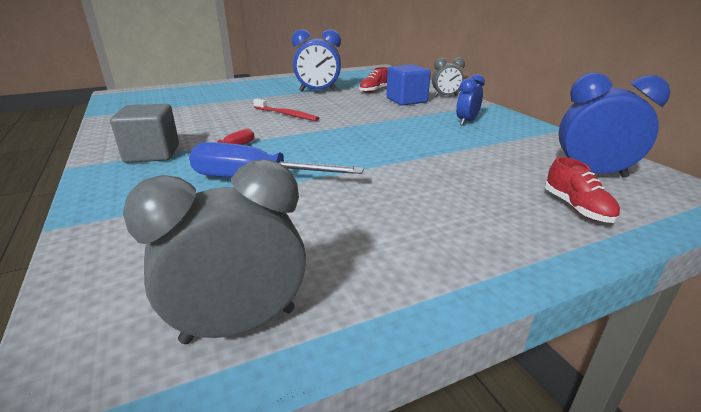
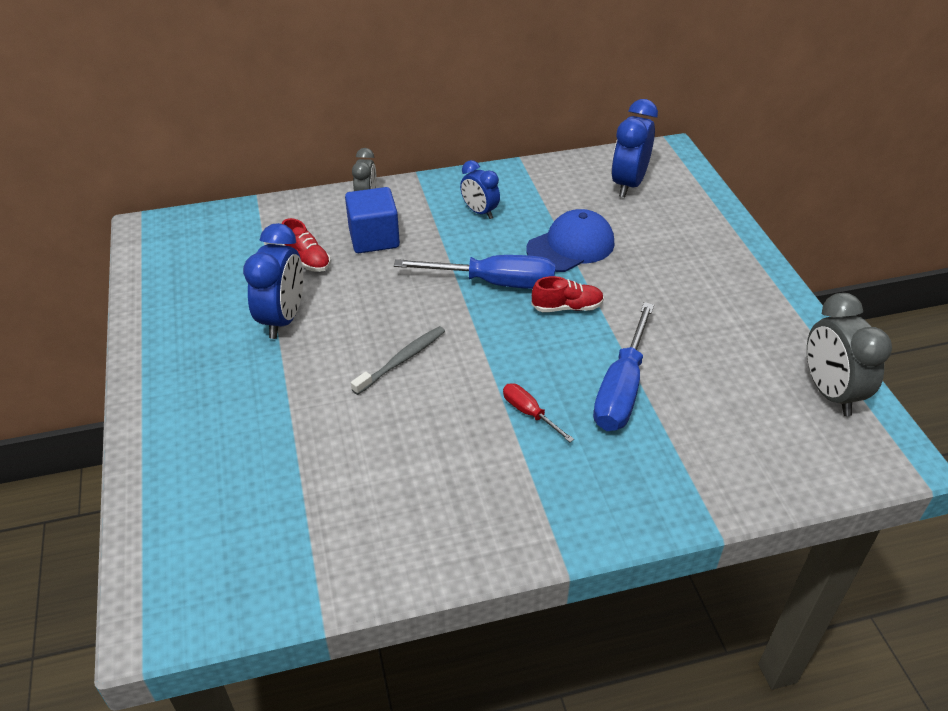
camera: 80 degrees left, 15 degrees up
grey cube [110,104,179,163] -> none
red toothbrush [253,99,319,121] -> grey toothbrush [351,326,445,395]
red shoe [545,157,620,223] -> red shoe moved to [531,276,604,312]
none -> blue screwdriver [394,255,555,289]
none -> blue cap [526,209,614,272]

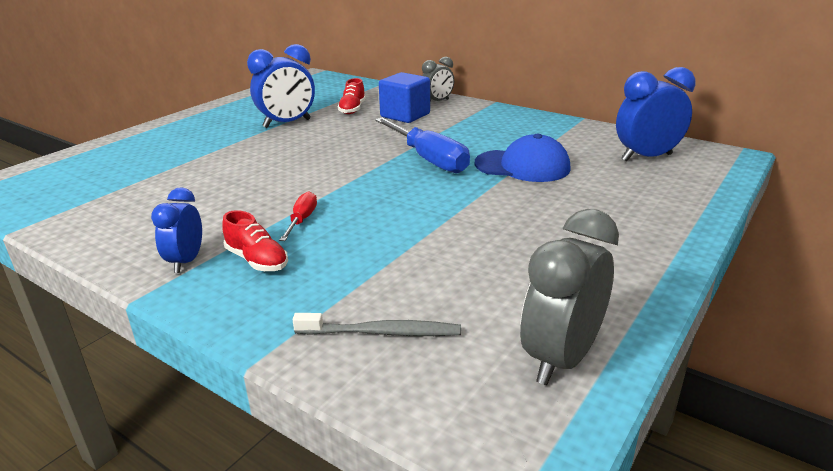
camera: 50 degrees right, 15 degrees down
grey toothbrush [351,326,445,395] -> grey toothbrush moved to [293,313,461,336]
blue clock [460,160,500,219] -> blue clock moved to [151,187,202,273]
red shoe [531,276,604,312] -> red shoe moved to [222,210,288,271]
blue screwdriver [593,302,654,431] -> none

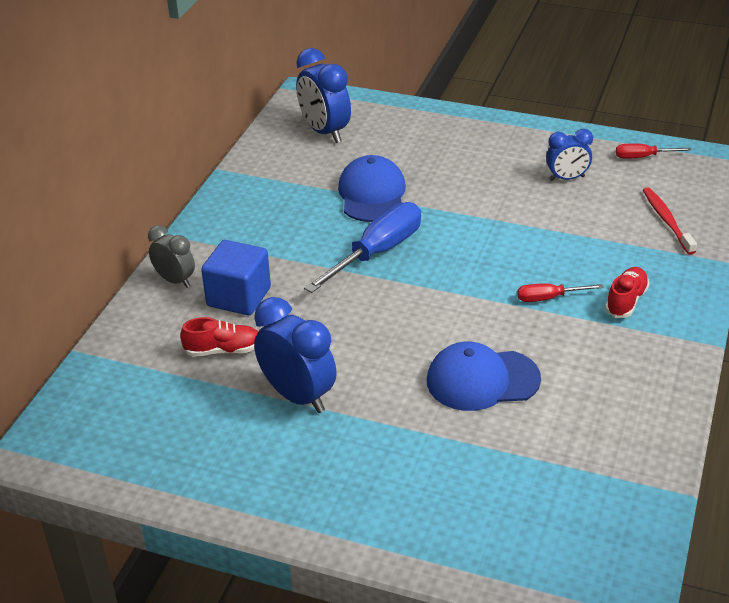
camera: 105 degrees left, 10 degrees up
blue clock [151,187,202,273] -> blue clock moved to [546,129,593,181]
grey toothbrush [293,313,461,336] -> red toothbrush [643,187,697,255]
grey clock [520,209,619,385] -> red screwdriver [616,144,691,159]
none -> blue cap [427,342,541,411]

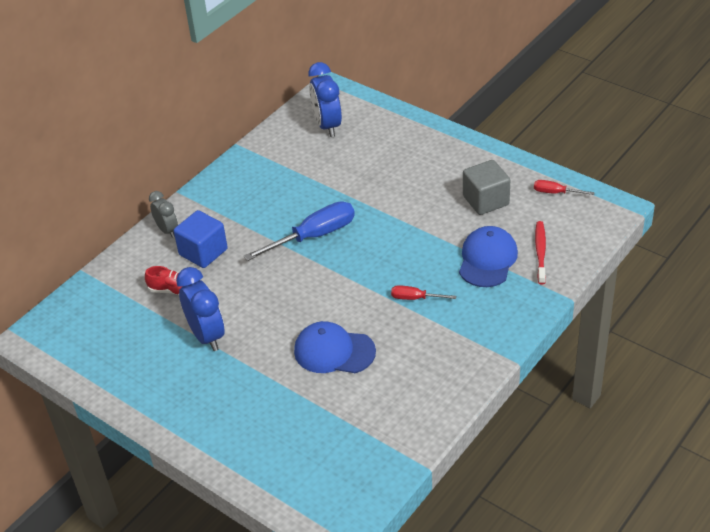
camera: 20 degrees right, 5 degrees up
blue cap [338,155,406,222] -> blue cap moved to [459,226,518,287]
blue clock [546,129,593,181] -> grey cube [463,160,510,215]
red shoe [605,267,650,318] -> none

